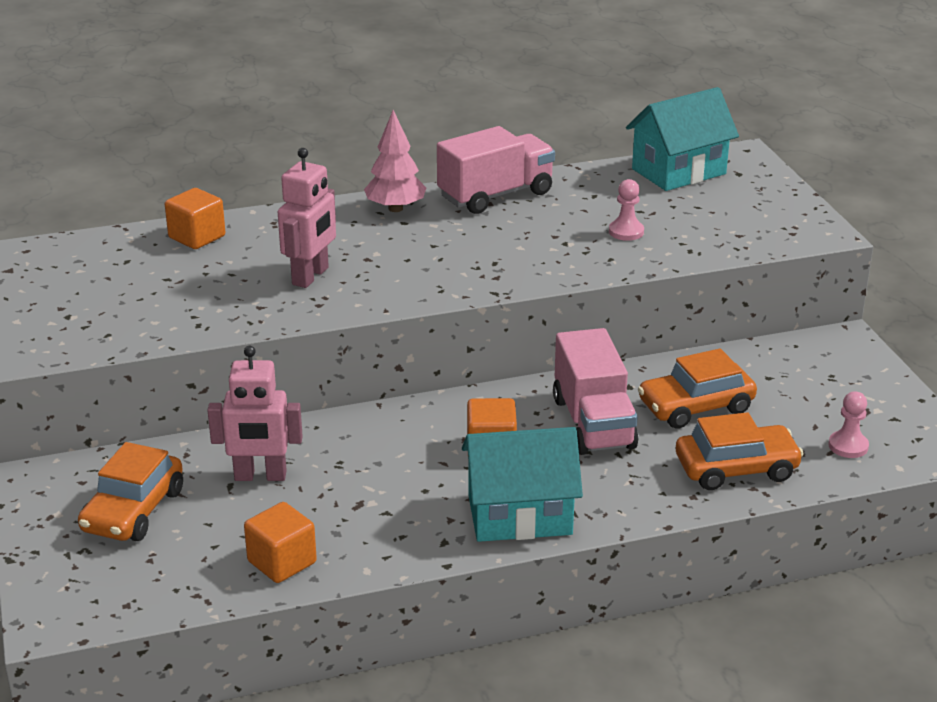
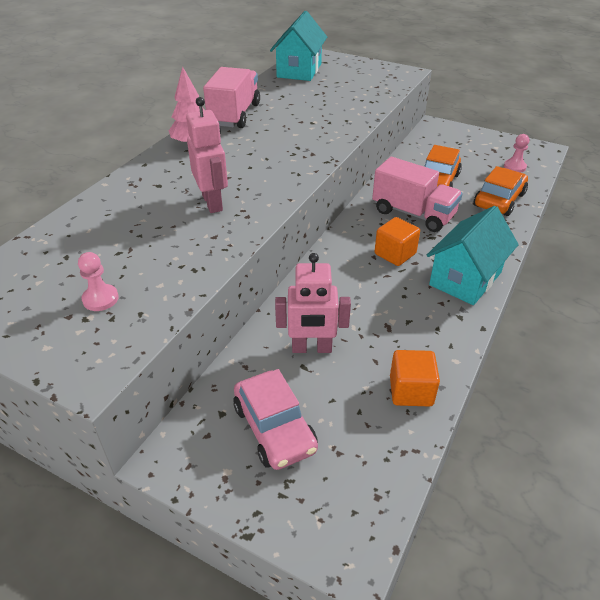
camera: 45 degrees left, 10 degrees up
orange car [78,442,183,541] -> pink car [233,369,318,470]
orange cube [165,188,225,249] -> none
pink robot [207,346,303,481] -> pink robot turned 45 degrees clockwise [275,253,351,353]
pink pawn [609,179,644,241] -> pink pawn moved to [78,252,119,311]

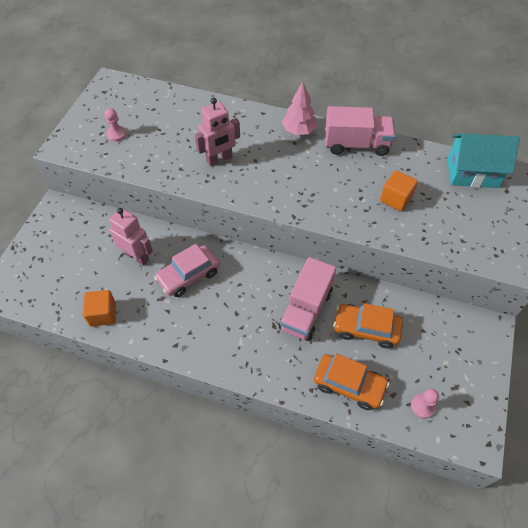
camera: 80 degrees right, 15 degrees up
pink car [233,369,318,470] -> pink car moved to [154,244,220,297]
pink robot [275,253,351,353] -> pink robot turned 135 degrees clockwise [109,208,153,266]
orange cube [375,217,420,266] -> orange cube moved to [380,170,418,211]
turquoise house [427,206,519,305] -> none

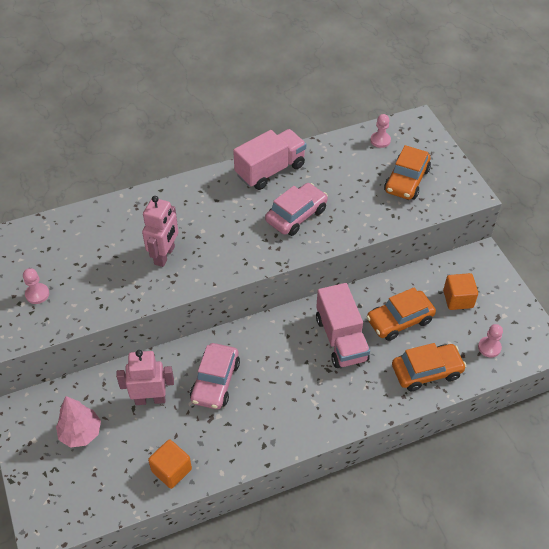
camera: 40 degrees left, 5 degrees down
pink tree [282,82,317,135] -> pink tree moved to [56,396,101,448]
orange cube [380,170,418,211] -> orange cube moved to [443,273,478,310]
turquoise house [447,133,520,188] -> pink pawn [370,114,391,148]
none -> pink car [265,183,328,236]
none -> orange car [384,145,431,200]

